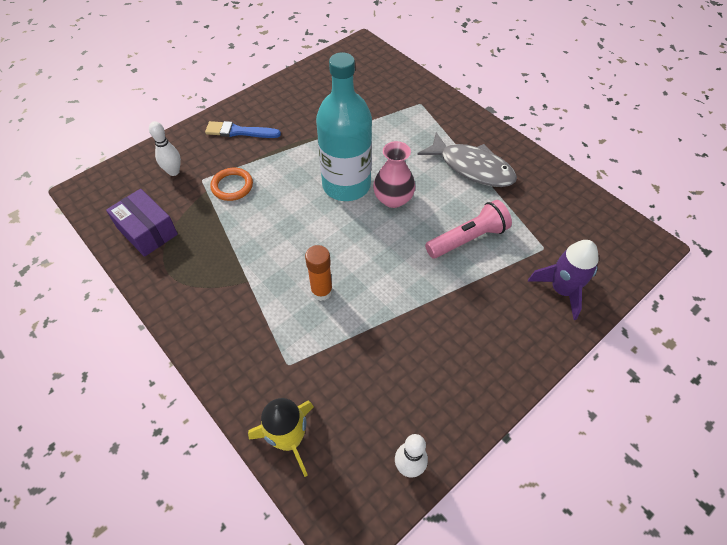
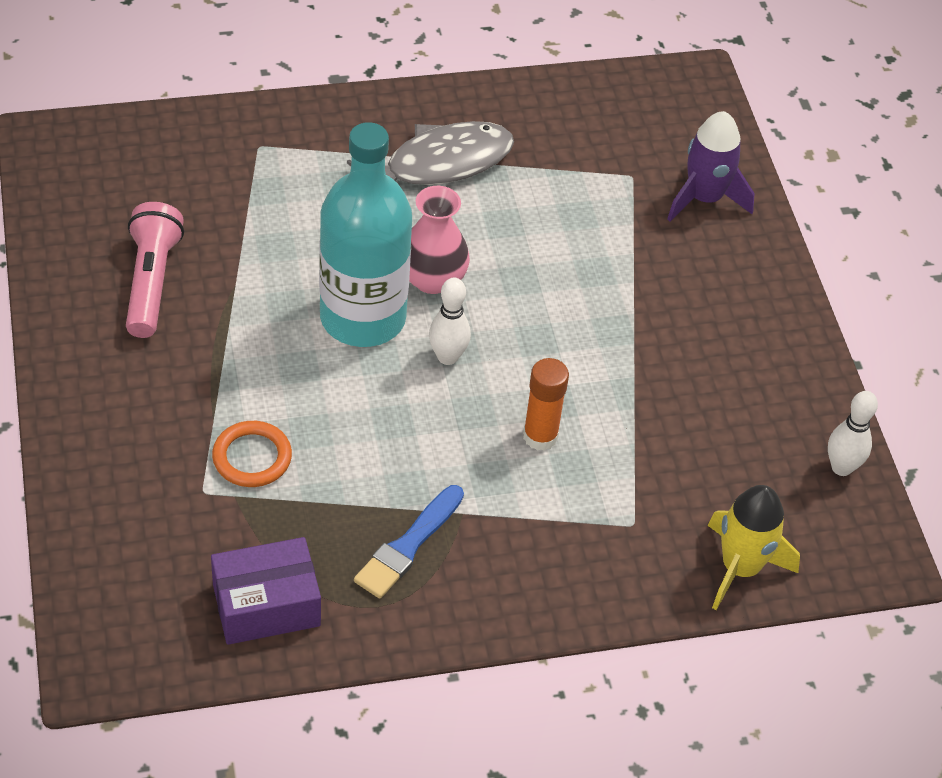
camera: 65 degrees left, 5 degrees down
white bowling pin [149,121,181,176] -> white bowling pin moved to [429,278,471,365]
blue brush [205,121,281,138] -> blue brush moved to [354,485,464,599]
pink flashlight [425,200,512,258] -> pink flashlight moved to [126,202,184,338]

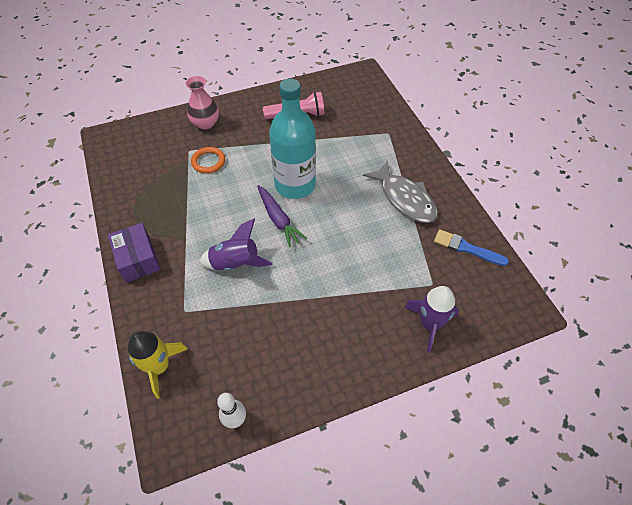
camera: 85 degrees right, 5 degrees up
purple box [211,537,321,645] -> purple box moved to [108,223,160,283]
blue brush [354,485,464,599] -> blue brush moved to [434,229,509,266]
pink vase [409,186,470,294] -> pink vase moved to [185,76,219,129]
white bowling pin [429,278,471,365] -> purple carrot [257,185,307,247]
orange glue stick [523,358,569,451] -> purple rocket [199,219,272,271]

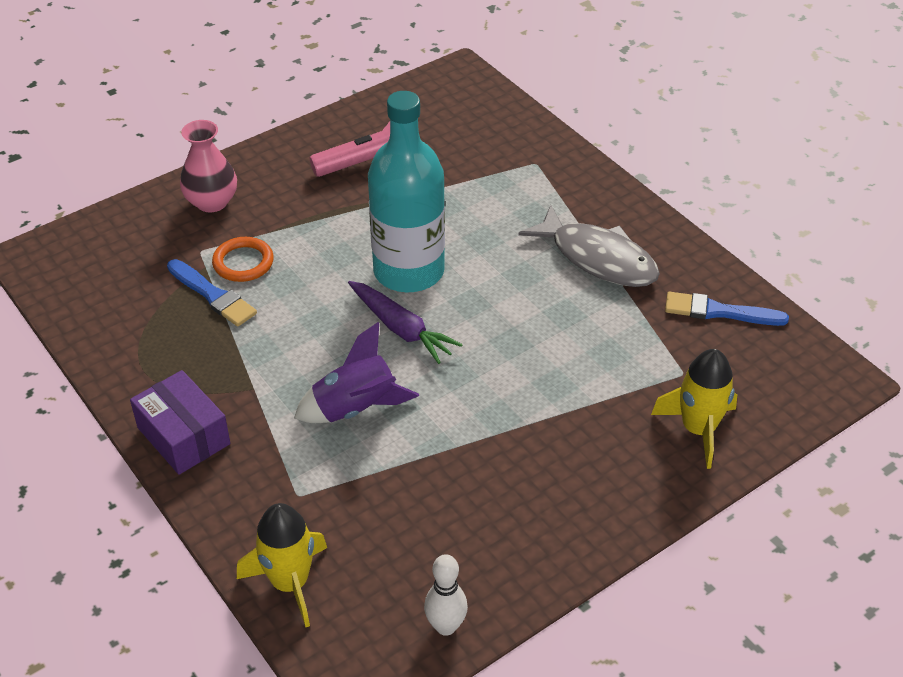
camera: 15 degrees left, 10 degrees down
purple rocket [404,286,459,353] -> yellow rocket [651,349,737,469]
none -> blue brush [167,259,257,327]

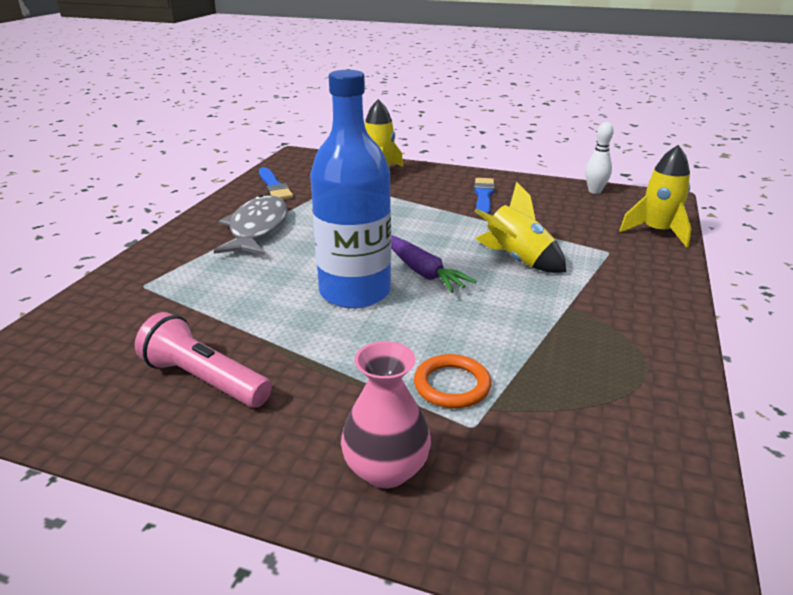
camera: 125 degrees left, 15 degrees down
purple box [130,370,230,475] -> none
blue brush [167,259,257,327] -> blue brush moved to [474,178,495,217]
purple rocket [294,322,419,423] -> yellow rocket [474,182,566,273]
purple carrot [348,281,463,364] -> purple carrot turned 135 degrees clockwise [391,235,477,293]
turquoise bottle [368,91,445,292] -> blue bottle [310,70,391,308]

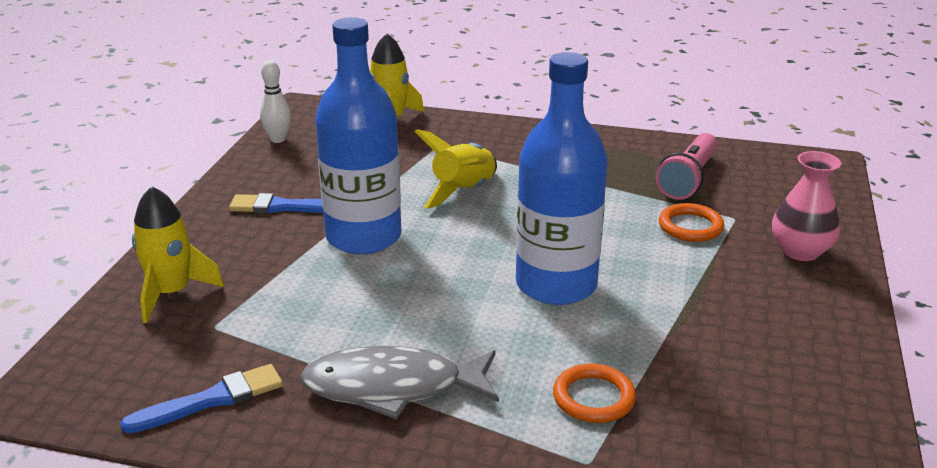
camera: 95 degrees left, 0 degrees up
pink flashlight [135,312,272,408] -> pink flashlight moved to [656,133,718,200]
purple carrot [391,235,477,293] -> none
none -> blue bottle [315,17,402,255]
none -> orange ring [553,364,636,423]

